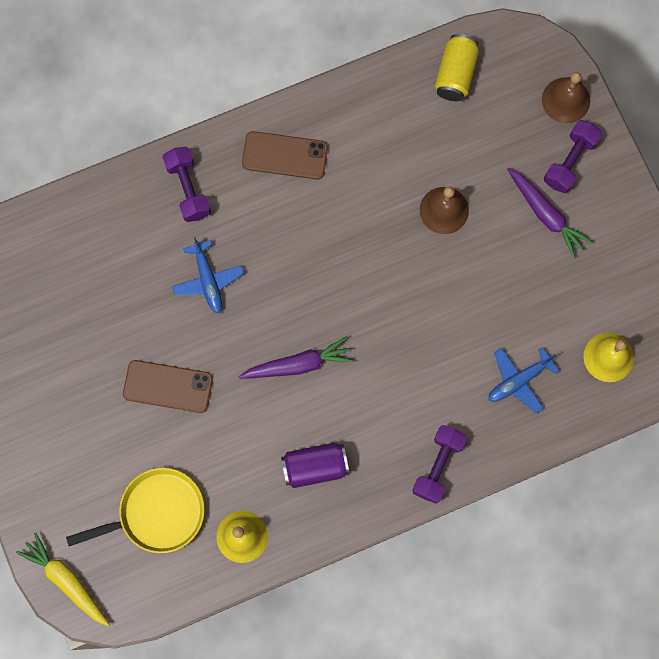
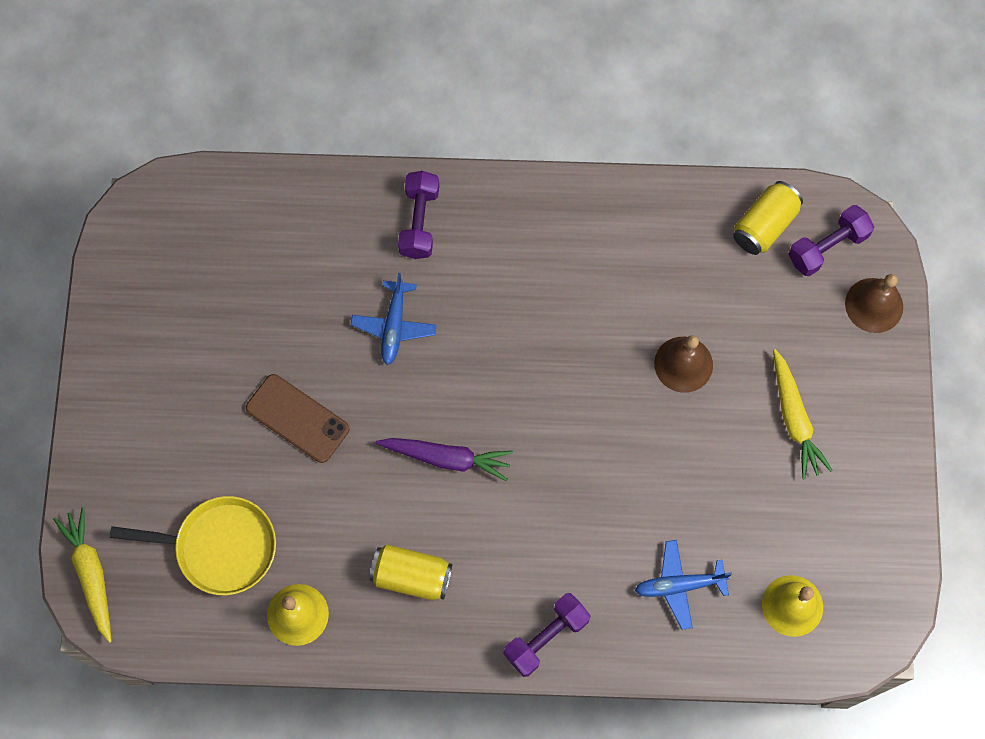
camera: 25 degrees right, 5 degrees down
brown phone [242,131,328,179] -> none
purple can [281,443,349,488] -> yellow can [370,545,452,600]
purple carrot [507,168,593,258] -> yellow carrot [773,349,833,479]
purple dumbbell [544,120,602,193] -> purple dumbbell moved to [788,205,874,276]

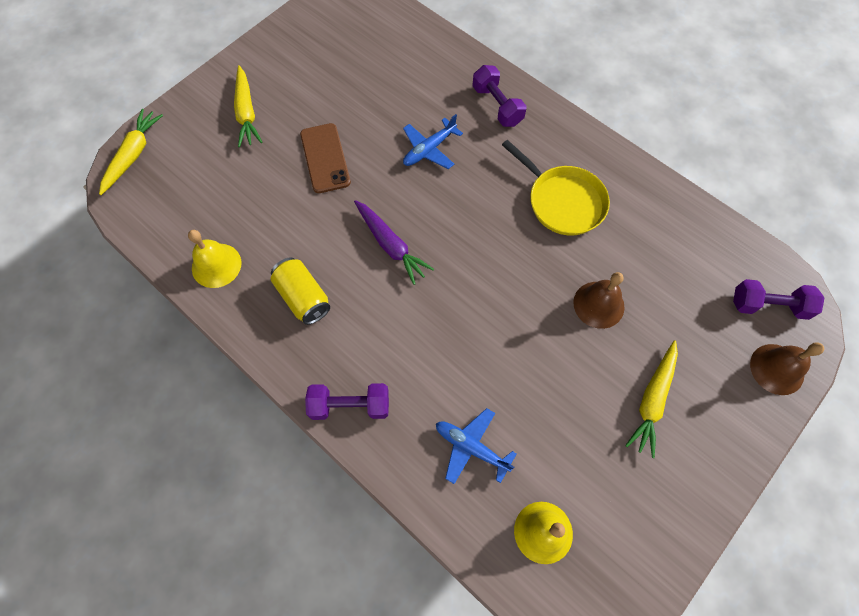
camera: 40 degrees right, 5 degrees down
yellow pan [110,496,276,595] -> yellow pan moved to [502,140,610,236]
purple dumbbell [398,171,439,259] -> purple dumbbell turned 75 degrees counterclockwise [472,65,526,127]
yellow can [733,181,803,255] -> none
none -> yellow carrot [234,65,262,147]

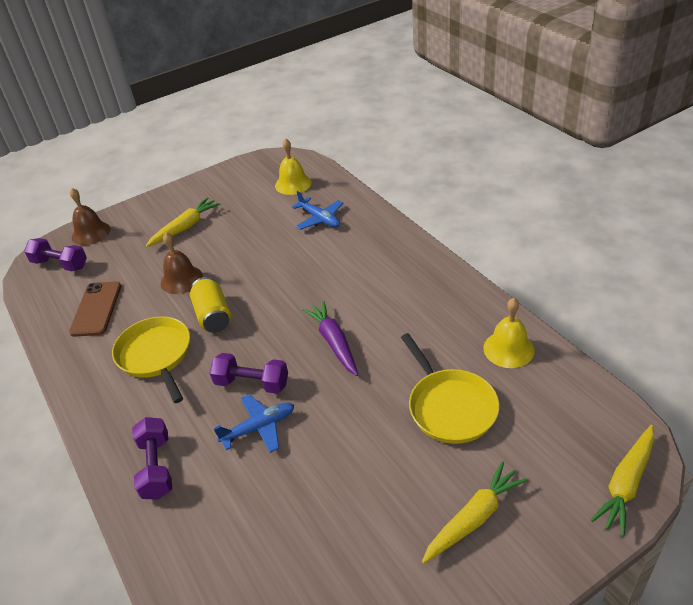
camera: 160 degrees left, 25 degrees down
yellow carrot [234,65,262,147] -> yellow carrot turned 45 degrees clockwise [422,461,528,563]
yellow can [271,258,330,325] -> yellow can moved to [190,277,231,333]
brown phone [300,123,351,193] -> brown phone moved to [69,281,121,337]
purple dumbbell [305,383,389,420] -> purple dumbbell moved to [210,353,288,394]
none -> yellow pan [401,333,499,444]

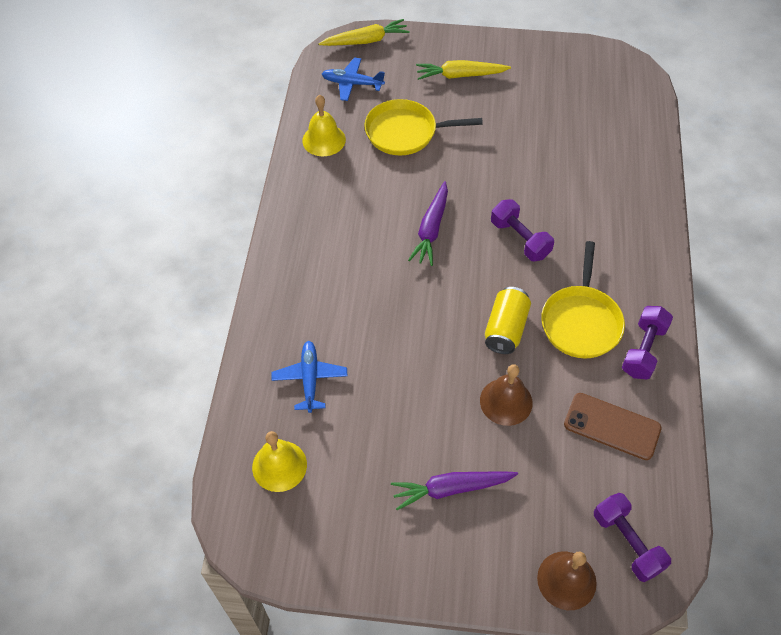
camera: 145 degrees left, 15 degrees up
brown phone [69,281,121,337] -> brown phone turned 75 degrees clockwise [564,393,662,460]
purple dumbbell [132,417,172,500] -> purple dumbbell moved to [622,306,673,380]
yellow carrot [146,197,221,247] -> purple carrot [391,471,518,510]
blue plane [214,394,294,453] -> blue plane moved to [322,57,385,101]
yellow pan [401,333,499,444] -> yellow pan turned 105 degrees counterclockwise [364,99,483,156]

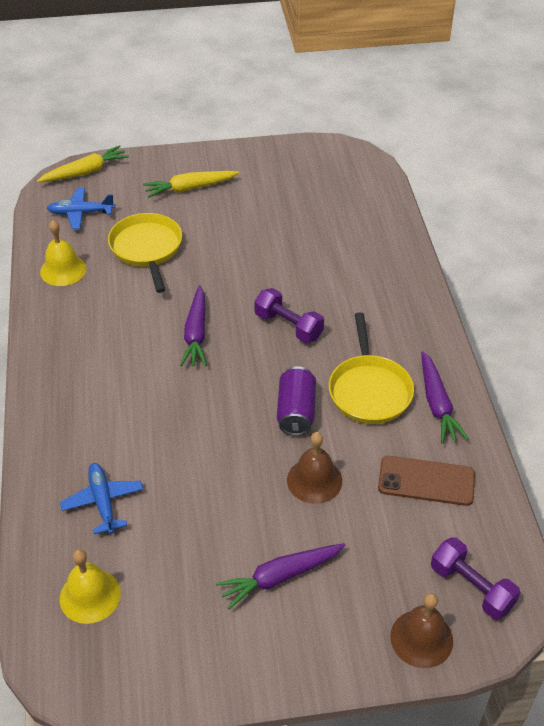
camera: 15 degrees left, 10 degrees down
yellow pan [364,99,483,156] -> yellow pan turned 90 degrees clockwise [108,213,182,293]
yellow can [485,287,531,354] -> purple can [277,366,316,436]
purple dumbbell [622,306,673,380] -> purple carrot [421,351,469,444]

